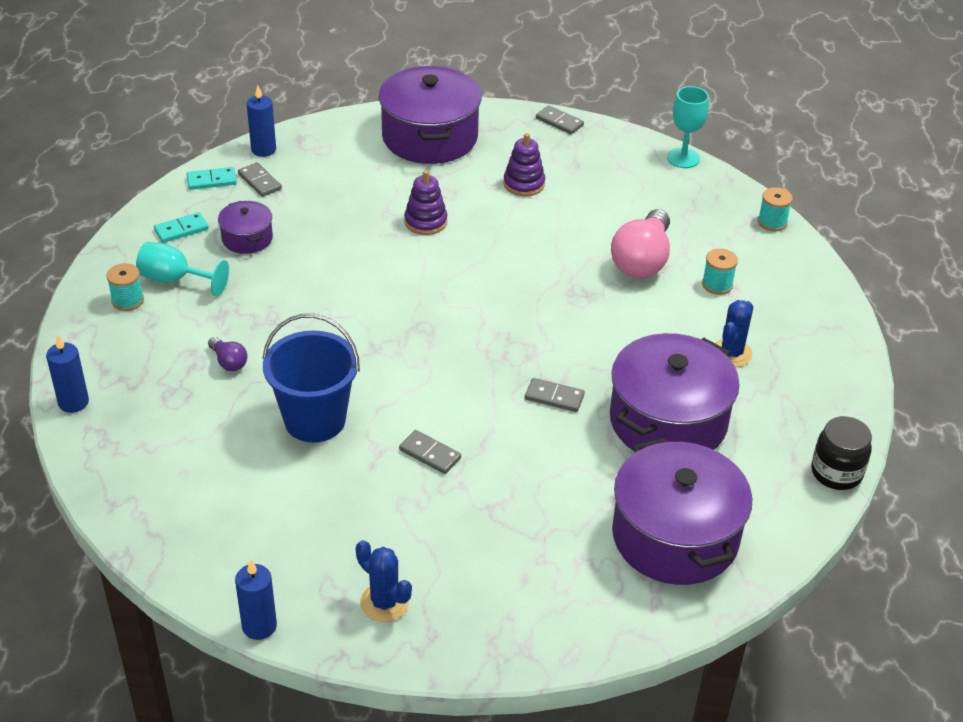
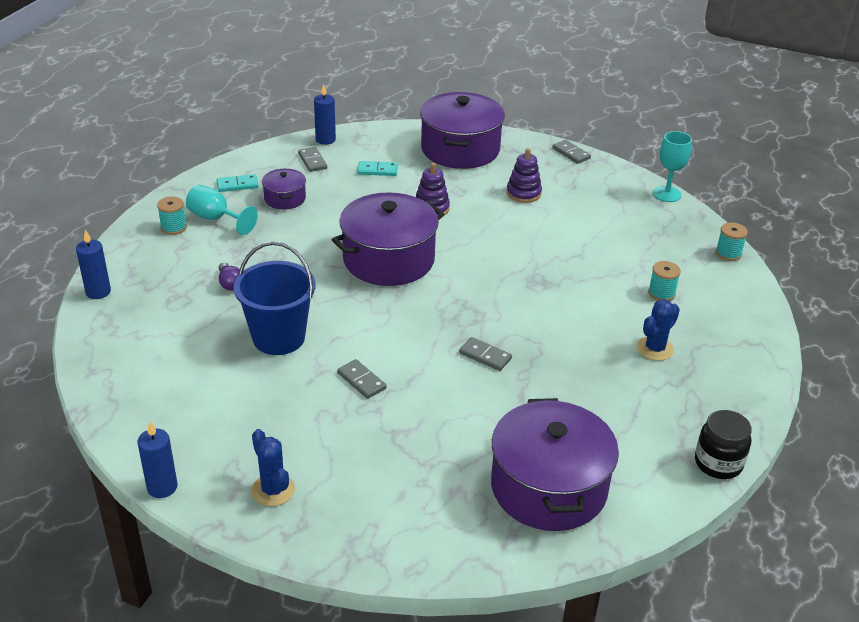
camera: 15 degrees right, 5 degrees down
turquoise domino [187,167,237,190] -> turquoise domino moved to [358,161,398,176]
purple pot [610,333,740,452] -> purple pot moved to [332,192,444,286]
pink light bulb [611,209,670,278] -> none

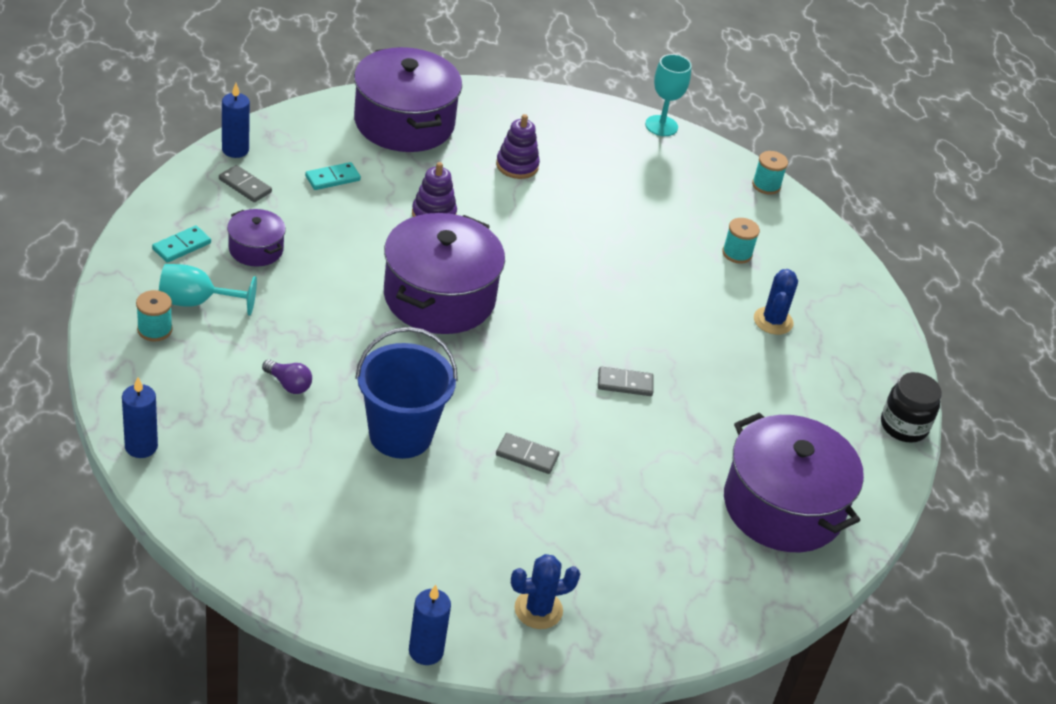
camera: 35 degrees left, 5 degrees up
blue cactus [251,429,295,506] -> blue cactus turned 45 degrees counterclockwise [511,554,580,629]
grey domino [552,140,591,164] -> none

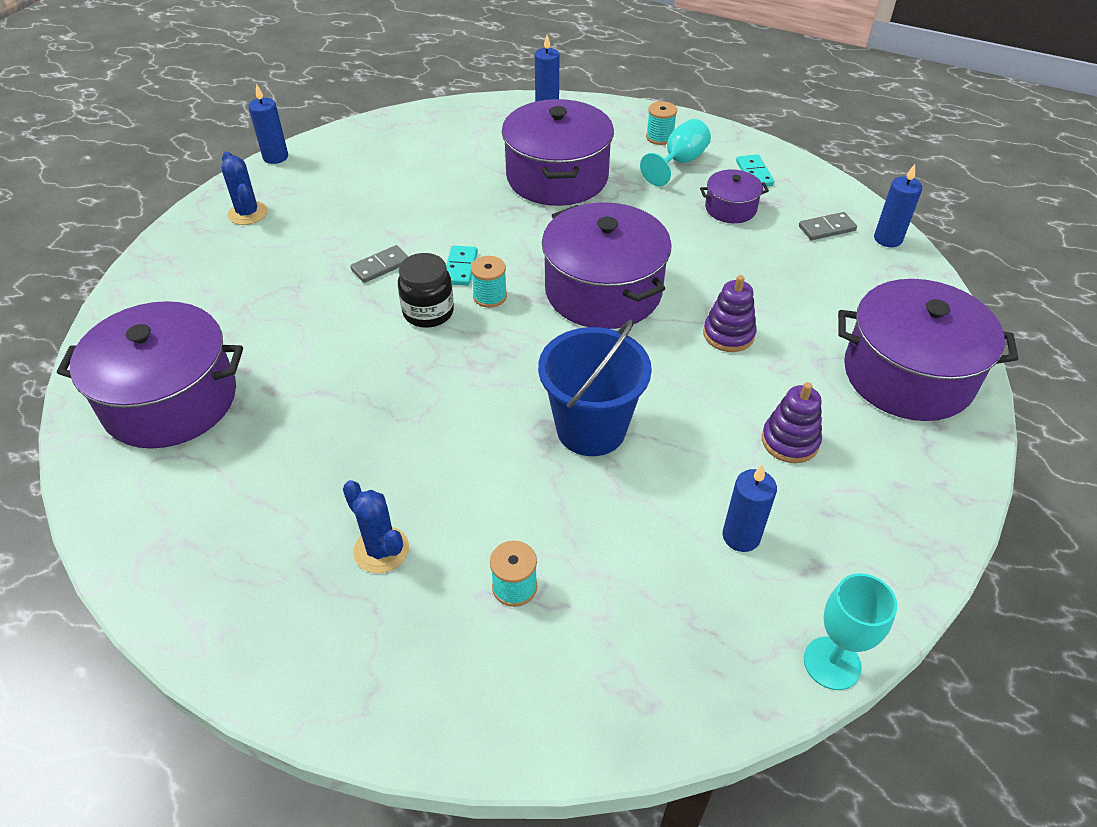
camera: 130 degrees right, 5 degrees up
purple light bulb [262,360,312,394] -> purple pot [502,99,614,206]
turquoise domino [305,162,361,190] -> turquoise domino moved to [446,245,478,286]
blue bucket [355,327,458,459] -> blue bucket moved to [538,319,652,456]
blue cactus [511,554,580,629] -> blue cactus turned 45 degrees counterclockwise [221,152,268,225]
grey domino [598,367,654,396] -> none
turquoise spool [752,151,788,195] -> turquoise spool moved to [471,256,507,308]
black jar [881,372,942,443] -> black jar moved to [398,253,454,328]
none -> blue candle [723,464,777,552]

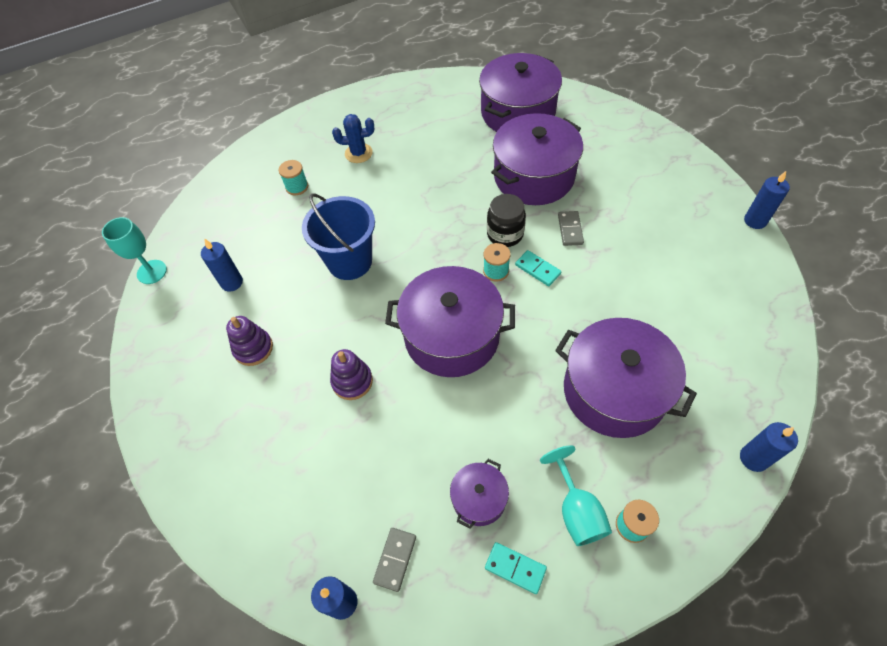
camera: 130 degrees right, 10 degrees up
blue cactus [221,152,268,225] -> none
purple pot [838,279,1018,421] -> purple pot moved to [491,113,583,205]

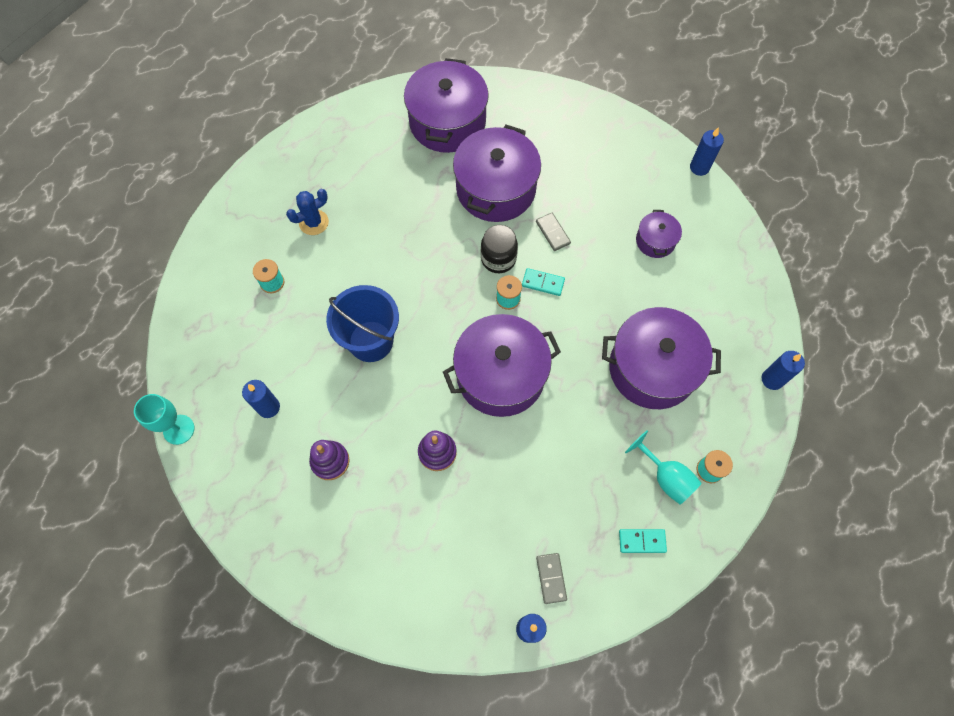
camera: 30 degrees left, 10 degrees up
purple pot [450,459,509,529] -> purple pot moved to [636,210,682,258]

